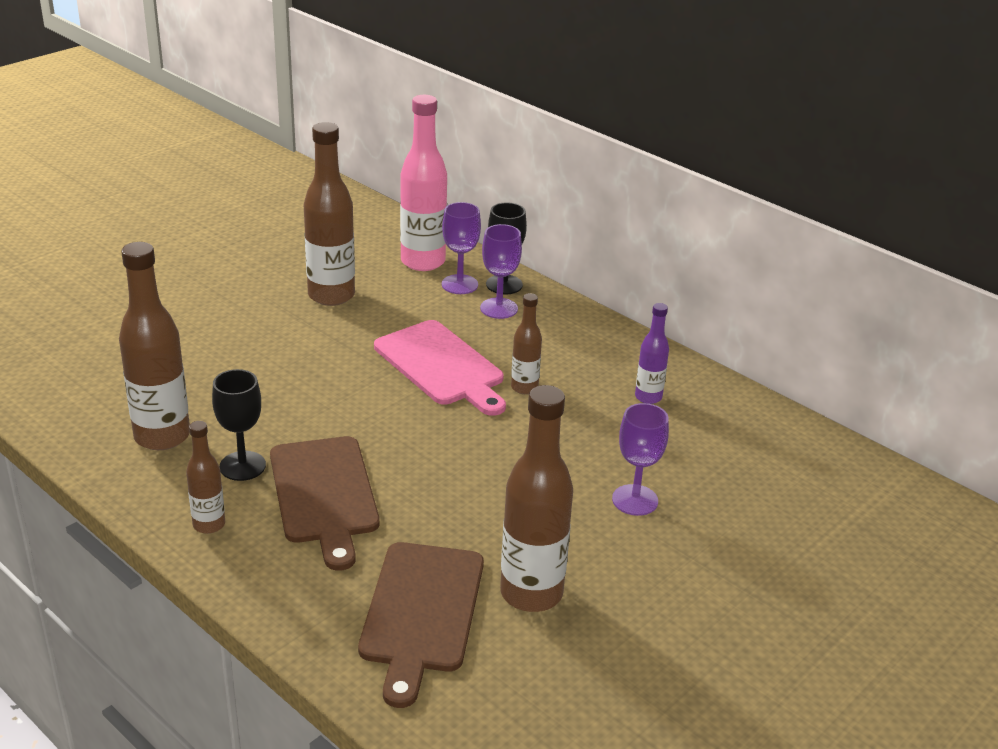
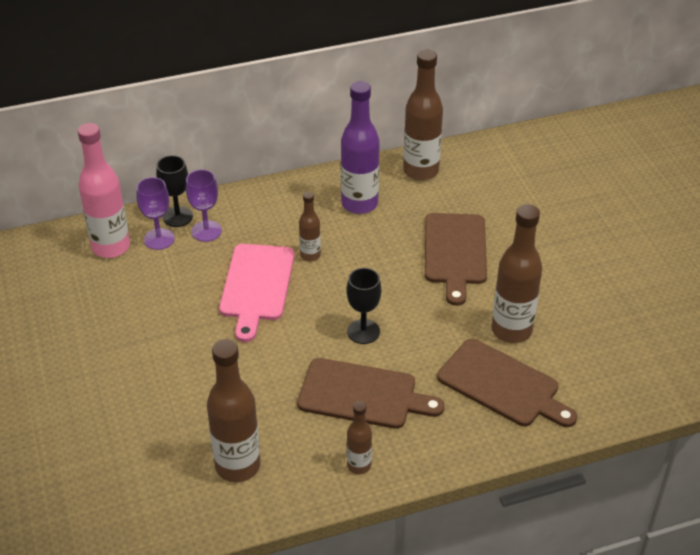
camera: 60 degrees left, 10 degrees up
black goblet [212,369,266,481] -> black goblet moved to [347,268,381,344]
brown bottle [304,122,355,306] -> brown bottle moved to [403,50,443,181]
pink cutting board [374,320,506,416] -> pink cutting board turned 105 degrees clockwise [219,244,294,342]
purple goblet [612,403,669,516] -> brown cutting board [425,213,487,306]
purple bottle [635,303,669,404] -> purple bottle [341,81,380,214], size x1.87

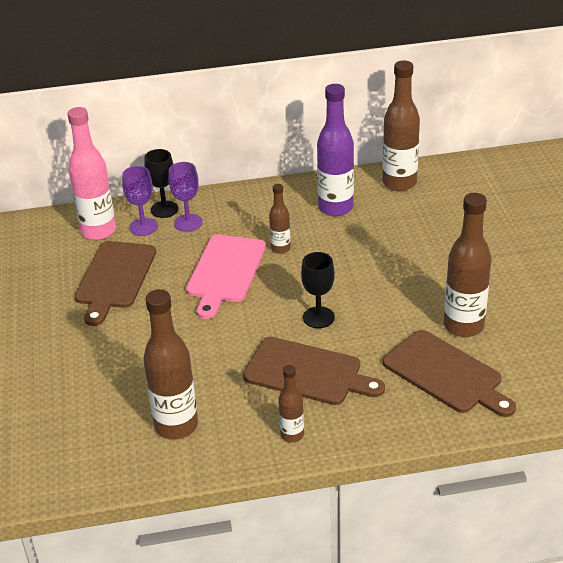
camera: 10 degrees right, 5 degrees down
brown cutting board [425,213,487,306] -> brown cutting board moved to [74,241,156,326]

